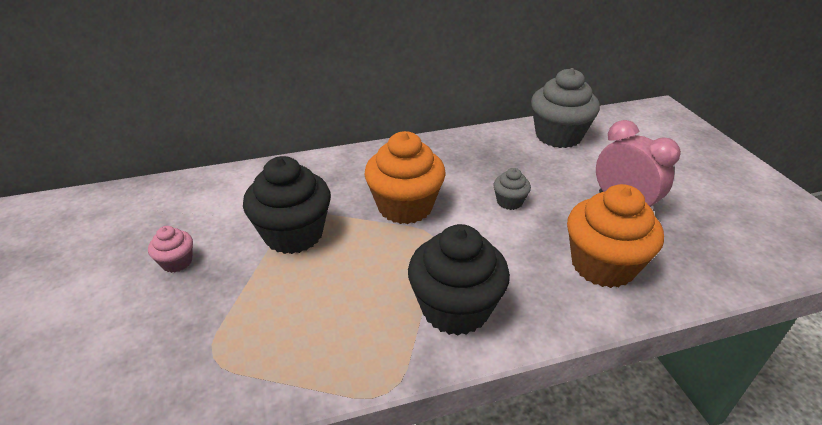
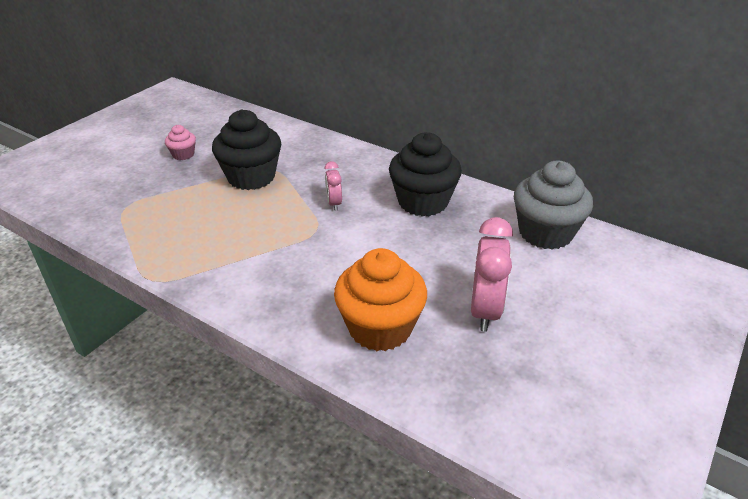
camera: 50 degrees right, 0 degrees up
orange cupcake [365,131,446,224] -> pink clock [325,161,342,211]
black cupcake [408,224,510,335] -> black cupcake moved to [389,132,462,217]
grey cupcake [493,168,531,210] -> none

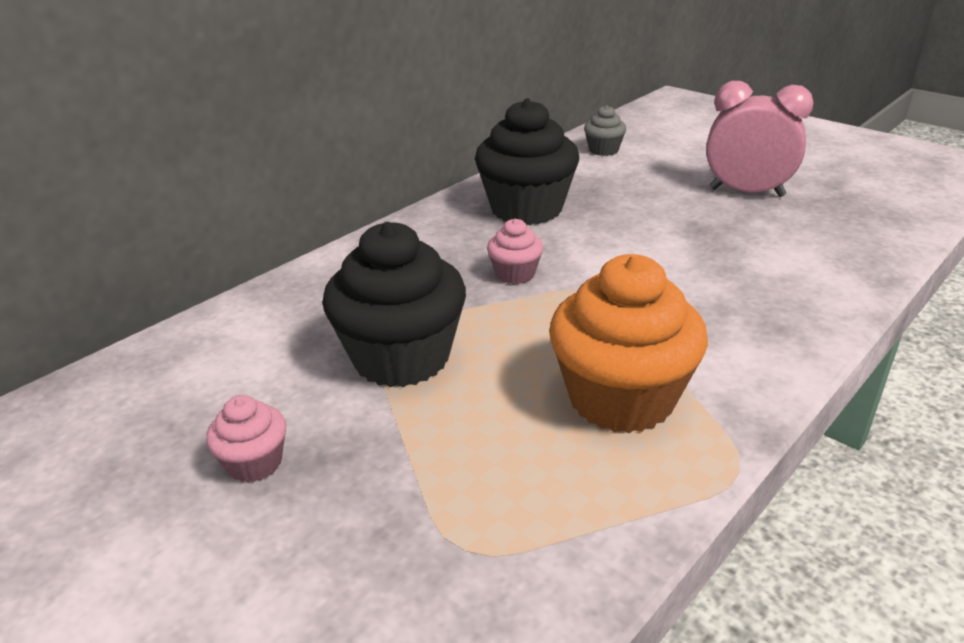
camera: 80 degrees left, 5 degrees down
pink clock [325,161,342,211] -> pink cupcake [487,219,543,284]
orange cupcake [334,248,427,351] -> orange cupcake moved to [549,254,708,433]
grey cupcake [514,161,593,250] -> grey cupcake [584,105,626,156], size x0.48

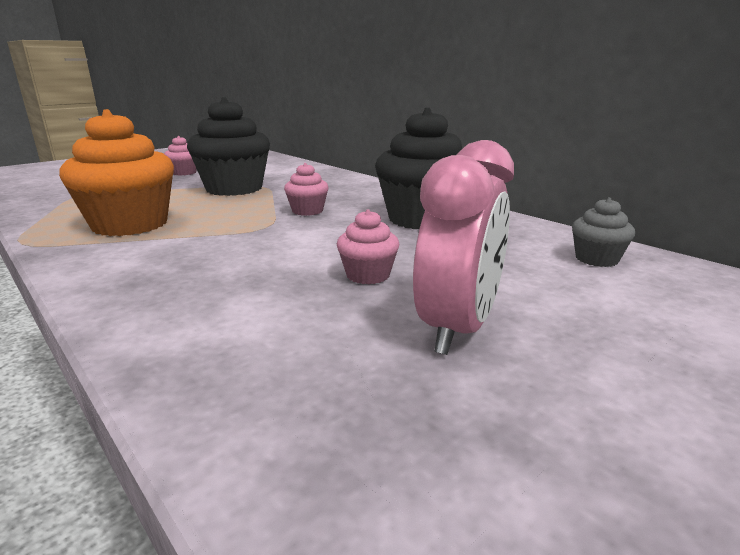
camera: 95 degrees right, 10 degrees down
none -> pink cupcake [337,209,399,284]

